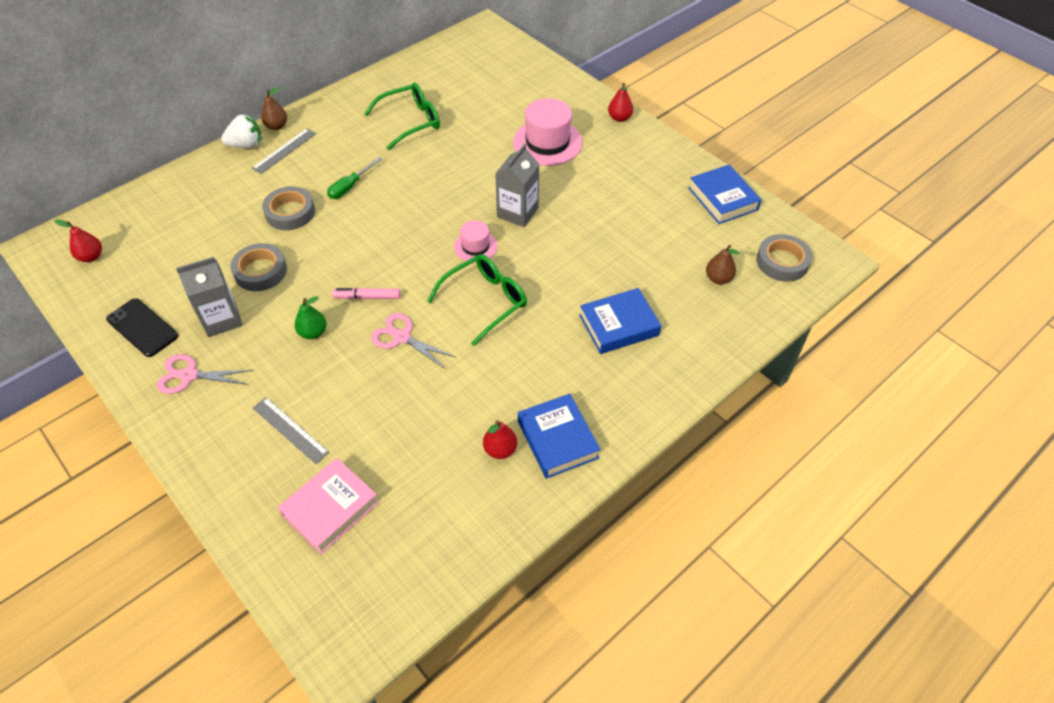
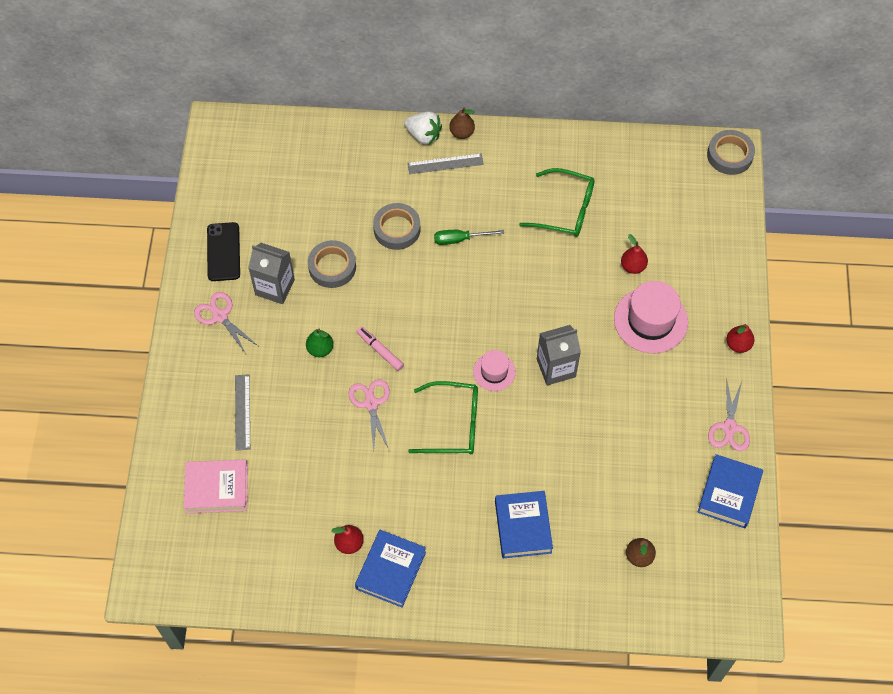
camera: 45 degrees right, 10 degrees up
red pear [54,220,102,262] -> red pear moved to [621,234,648,274]
blue book [579,288,661,354] -> blue book turned 60 degrees clockwise [495,491,553,558]
grey tape [756,234,812,282] -> grey tape moved to [707,130,755,175]
none -> pink scissors [708,377,750,451]

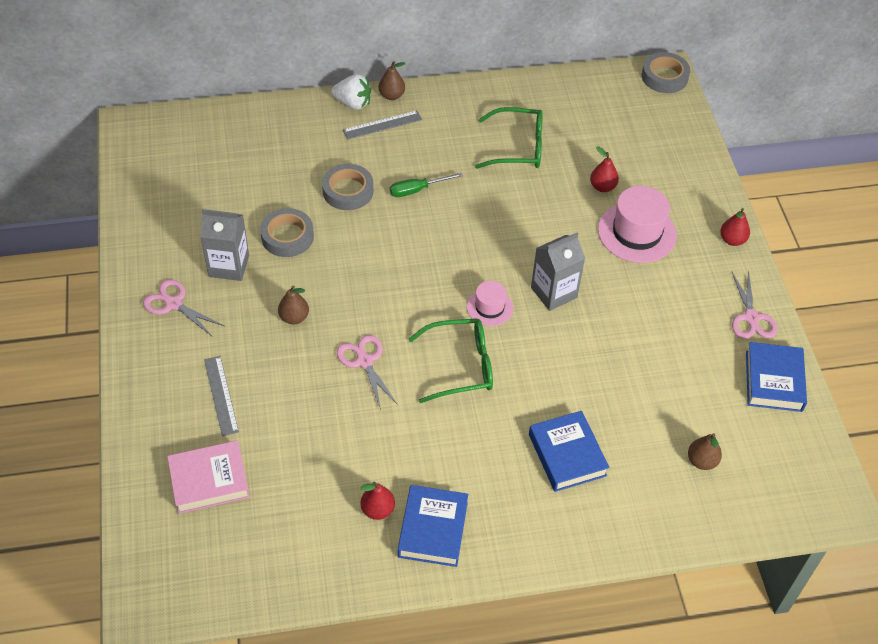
camera: 15 degrees left, 10 degrees down
black phone [207,222,240,281] -> none
green pear [306,328,333,357] -> brown pear [278,286,309,324]
pink marker [356,326,404,371] -> none

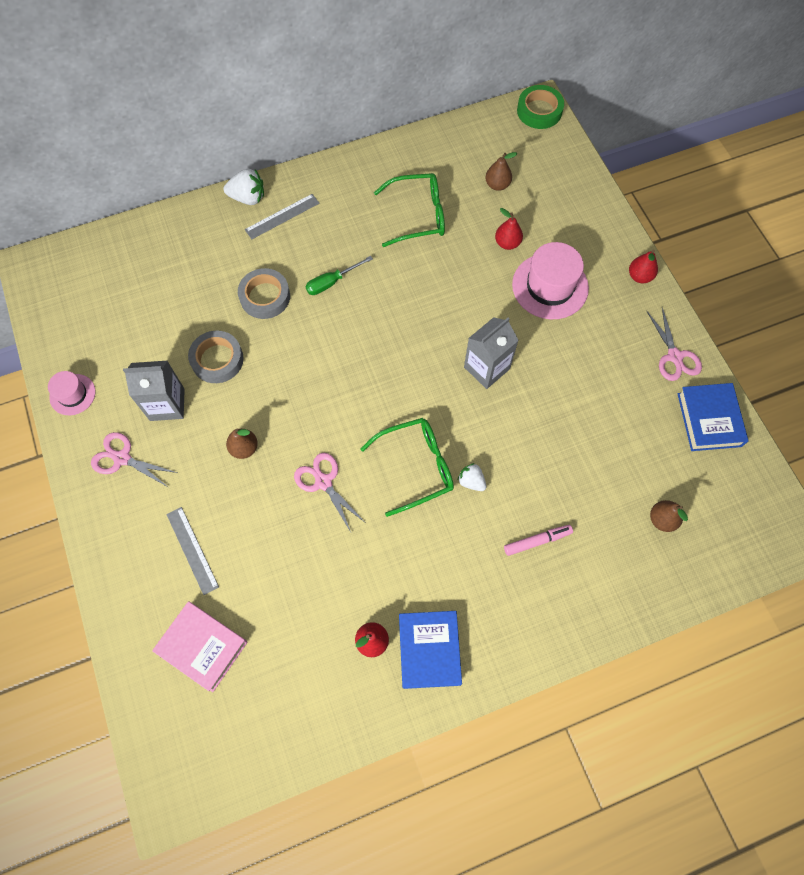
camera: 10 degrees left, 15 degrees up
pink book [167,440,250,514] -> pink book turned 60 degrees clockwise [152,602,248,692]
brown pear [379,61,405,100] -> brown pear moved to [485,152,518,191]
pink hat [467,281,513,326] -> pink hat moved to [48,371,95,415]
blue book [529,411,610,492] -> pink marker [504,525,573,556]
grey tape [642,52,690,93] -> green tape [517,85,564,129]
none -> white strawberry [458,463,486,491]

